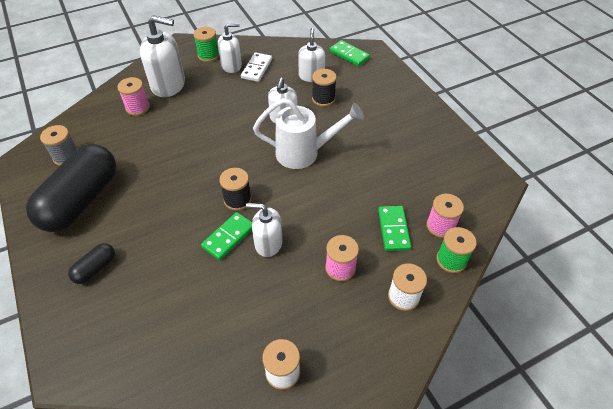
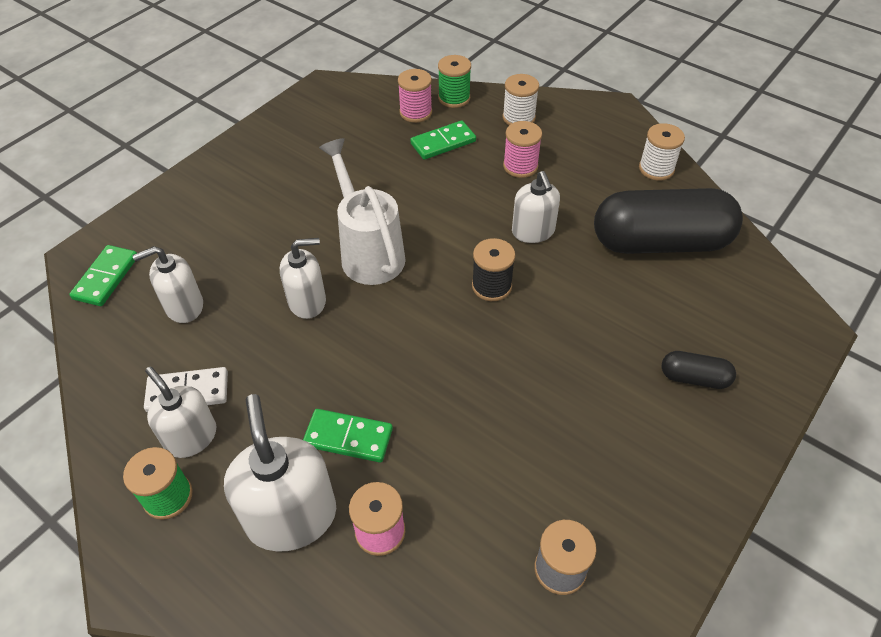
camera: 115 degrees left, 0 degrees up
black capsule [26,144,116,232] -> black capsule moved to [594,188,743,254]
green domino [201,212,252,260] -> green domino moved to [303,409,393,463]
black spool [312,69,337,107] -> none

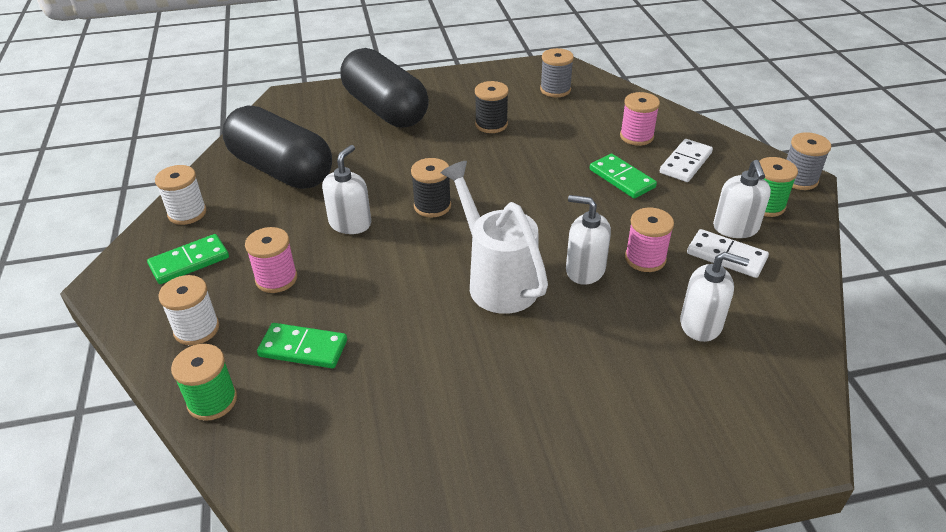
camera: 140 degrees left, 10 degrees down
green domino [69,245,137,306] -> green domino moved to [147,234,229,284]
white soap dispenser [224,394,336,552] -> white domino [660,139,713,182]
white watering can [319,138,405,285] -> white watering can turned 135 degrees clockwise [441,161,548,314]
pink spool [398,69,432,123] -> pink spool moved to [625,207,674,272]
black capsule [662,351,736,389] -> black capsule [340,48,429,127], size x2.30
none -> black spool [475,81,509,133]
none -> grey spool [786,132,831,190]

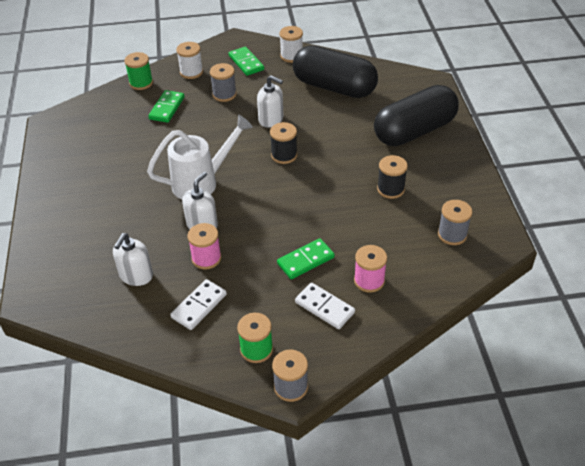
camera: 95 degrees right, 5 degrees up
black capsule [222,106,332,189] -> black capsule turned 75 degrees clockwise [293,45,378,98]
pink spool [245,227,297,293] -> grey spool [210,63,237,102]
white soap dispenser [713,160,771,238] -> none

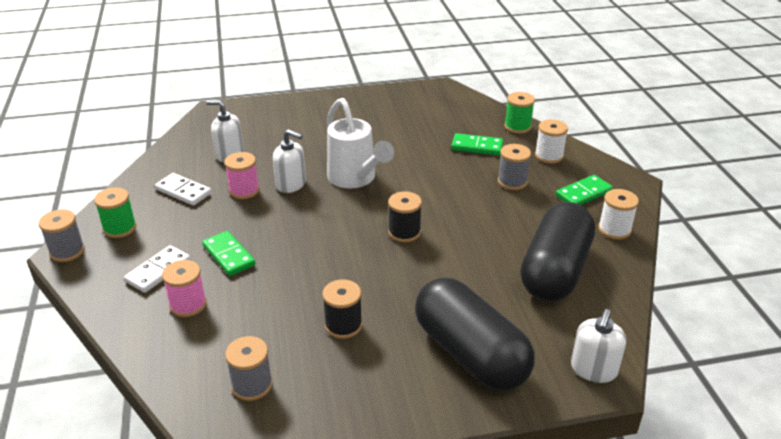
camera: 85 degrees right, 10 degrees down
white soap dispenser [257,75,283,128] -> white soap dispenser moved to [571,309,626,383]

